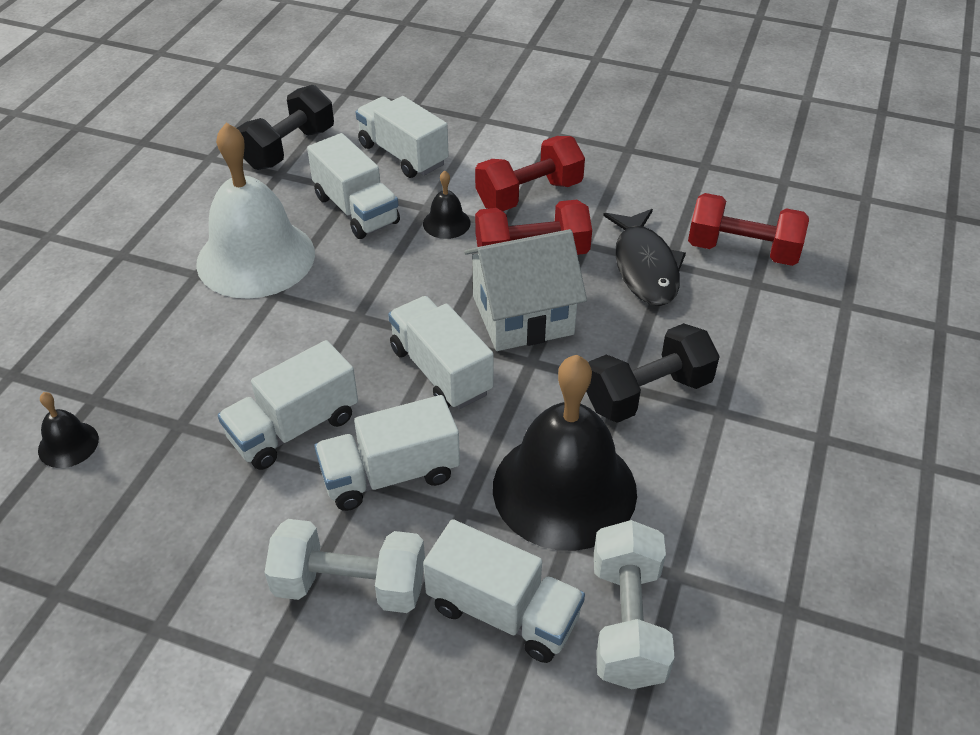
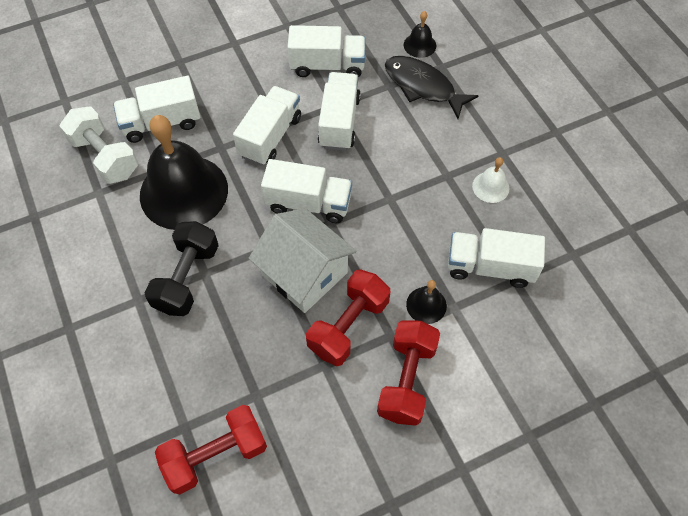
camera: 135 degrees right, 15 degrees up
white bell [196,123,315,299] -> white bell [472,157,510,203], size x0.42
black dumbbell [237,85,334,170] -> none
white dumbbell [264,519,425,613] -> none
white truck [356,96,449,178] -> white truck moved to [287,25,366,77]
white house [464,229,587,351] -> white house turned 75 degrees counterclockwise [249,209,357,313]
black fish [603,209,686,306] -> black fish moved to [385,56,479,119]

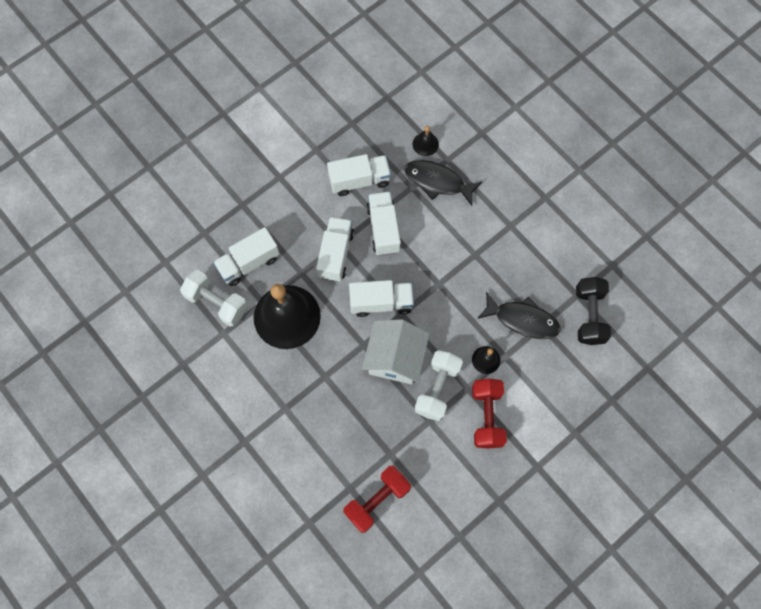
camera: 15 degrees left, 10 degrees up
black dumbbell [144,221,219,316] -> black dumbbell moved to [576,277,611,345]
white house [249,209,357,313] -> white house turned 75 degrees clockwise [362,319,430,385]
red dumbbell [306,270,390,366] -> white dumbbell [415,350,463,421]
white truck [448,228,545,288] -> black fish [477,292,561,339]
white bell [472,157,510,203] -> none

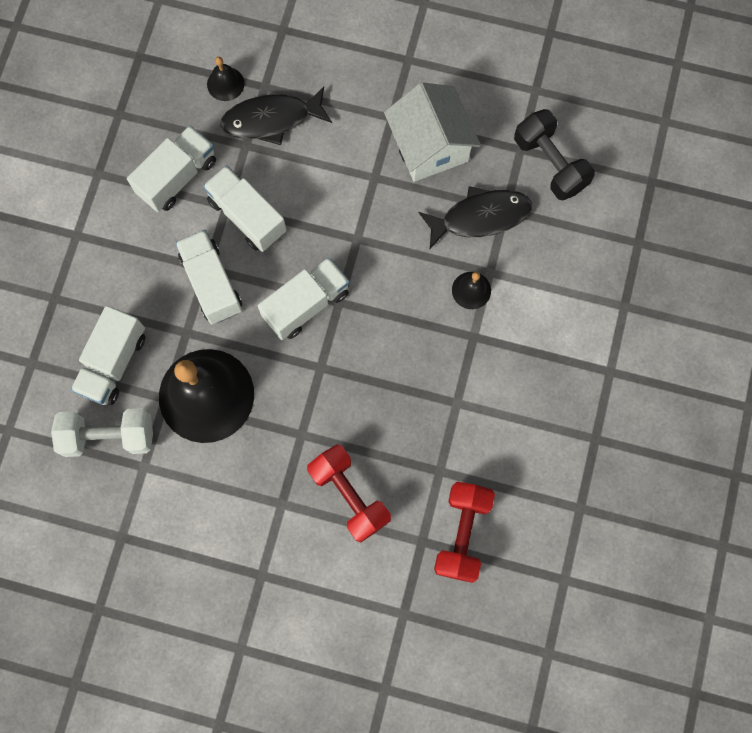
camera: 35 degrees left, 5 degrees up
white house [362,319,430,385] -> white house moved to [384,82,481,182]
white dumbbell [415,350,463,421] -> none
red dumbbell [472,379,507,449] -> red dumbbell moved to [307,444,391,542]

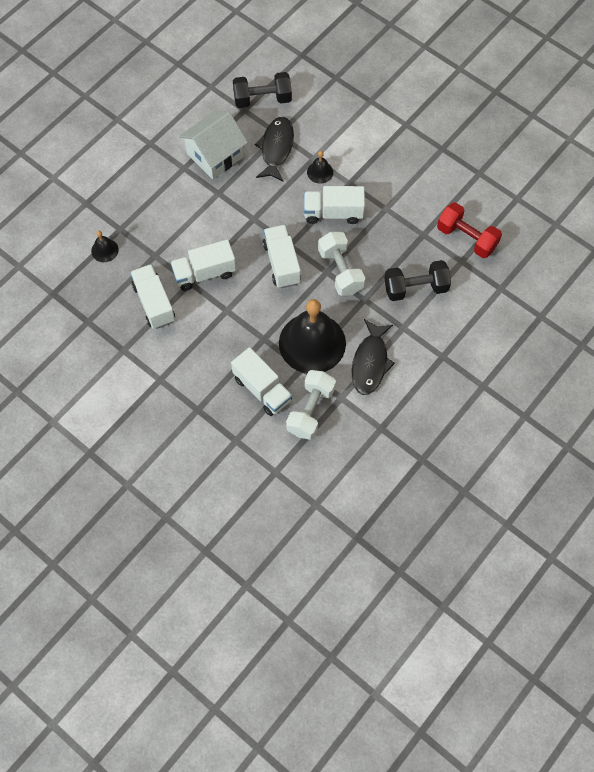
camera: 65 degrees left, 10 degrees down
white truck [175,230,242,324] -> white truck moved to [304,186,365,224]
black fish [220,87,332,145] -> black fish moved to [351,319,395,395]
red dumbbell [307,444,391,542] -> black dumbbell [385,260,451,301]
white house [384,82,481,182] -> white house turned 45 degrees counterclockwise [179,111,248,179]
none -> white dumbbell [318,232,365,296]

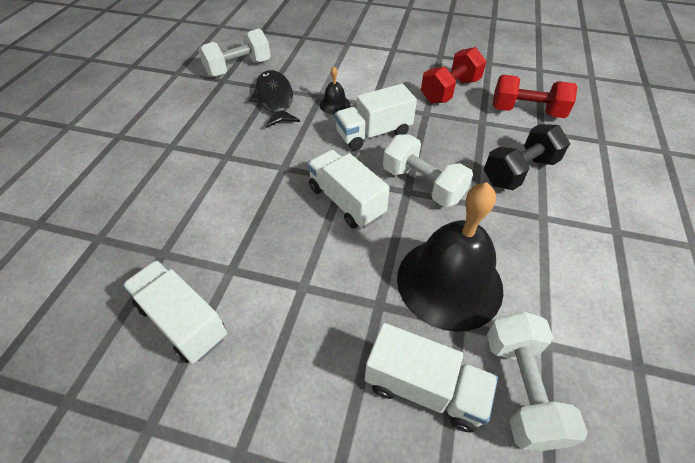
camera: 25 degrees left, 15 degrees down
black bell [91,231,119,262] -> none
white truck [170,239,236,291] -> none
white house [179,111,248,179] -> none
black dumbbell [233,72,292,108] -> white dumbbell [199,28,271,77]
black fish [351,319,395,395] -> none
none -> red dumbbell [421,47,487,103]

